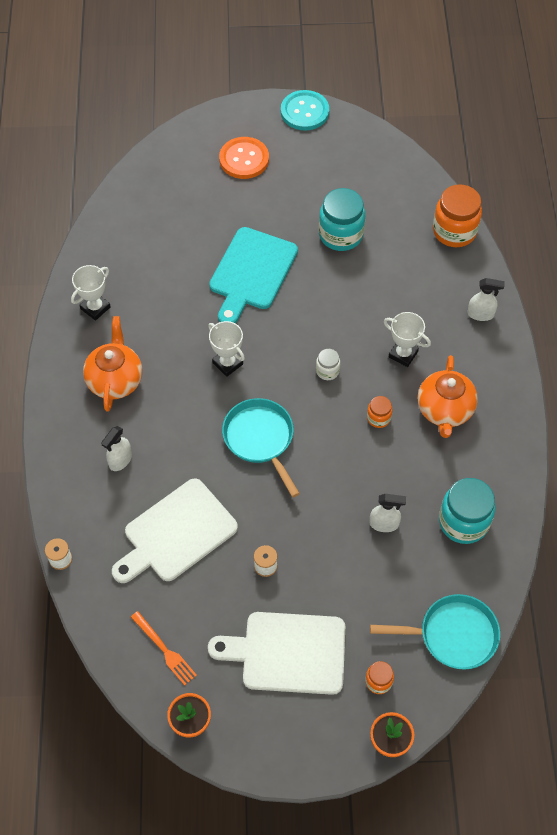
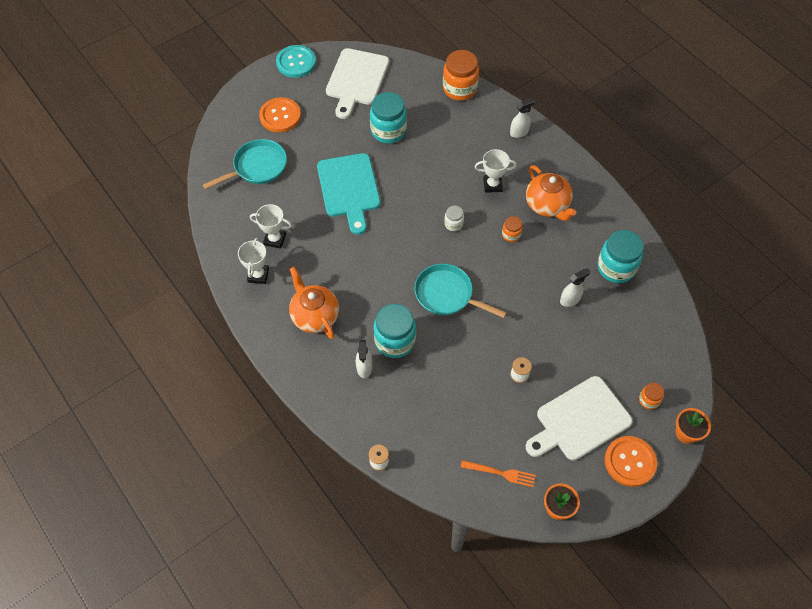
camera: 35 degrees left, 0 degrees up
white cutting board [112,478,238,583] -> white cutting board moved to [326,48,389,119]
white trophy [208,321,245,377] -> white trophy moved to [250,204,292,249]
turquoise pan [370,594,500,670] -> turquoise pan moved to [203,139,287,189]
none -> turquoise jar [374,304,416,358]
none -> orange button [604,436,657,487]

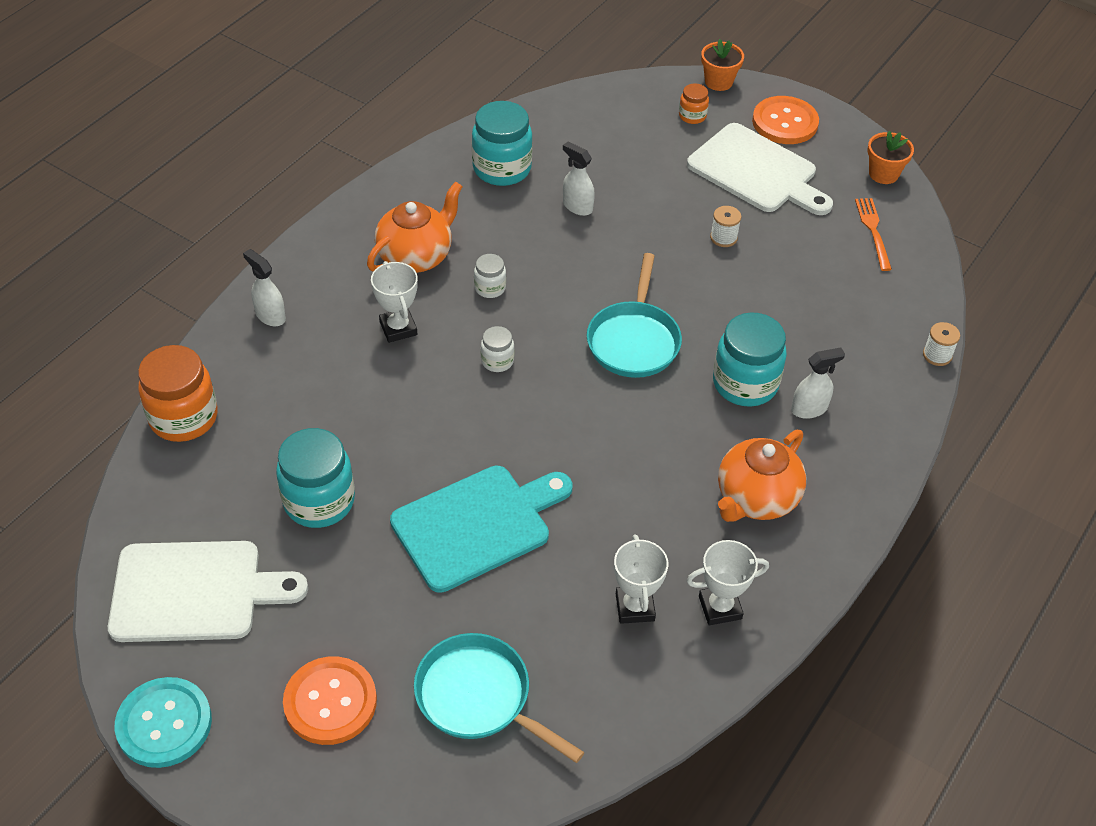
camera: 110 degrees left, 10 degrees down
orange jar [502,216,523,242] -> white jar [474,254,506,298]

